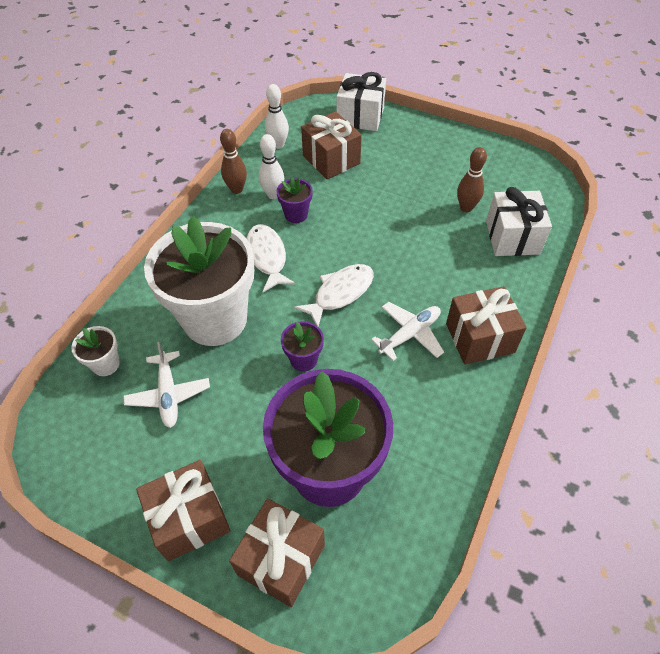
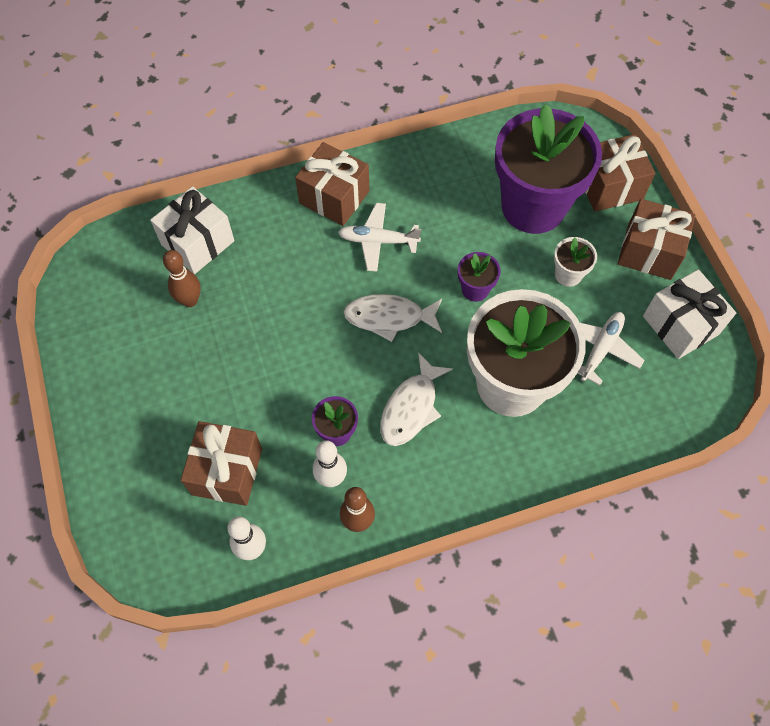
camera: 135 degrees left, 10 degrees up
white flower pot [71,326,120,376] -> white flower pot moved to [554,237,597,287]
white gift [337,72,386,131] -> white gift moved to [643,269,736,359]

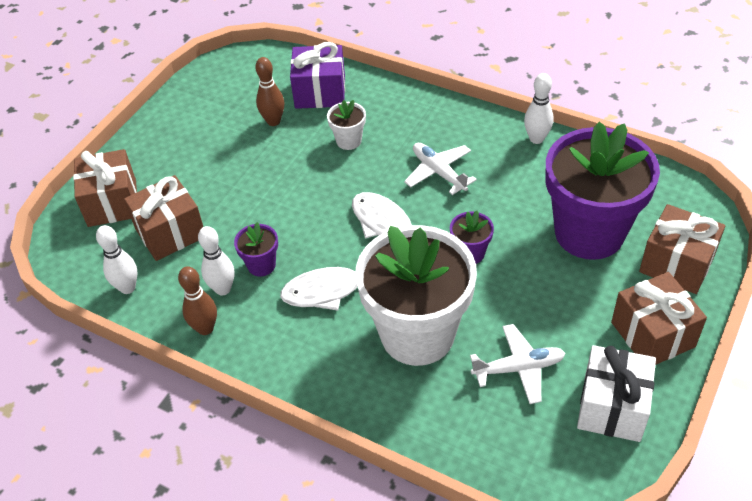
camera: 50 degrees right, 15 degrees down
white gift [150,186,235,274] -> purple gift [290,42,345,109]
brown gift [295,142,369,226] -> brown gift moved to [73,149,137,227]
white flower pot [554,237,597,287] -> white flower pot moved to [327,100,366,150]
none -> white bowling pin [524,73,554,144]

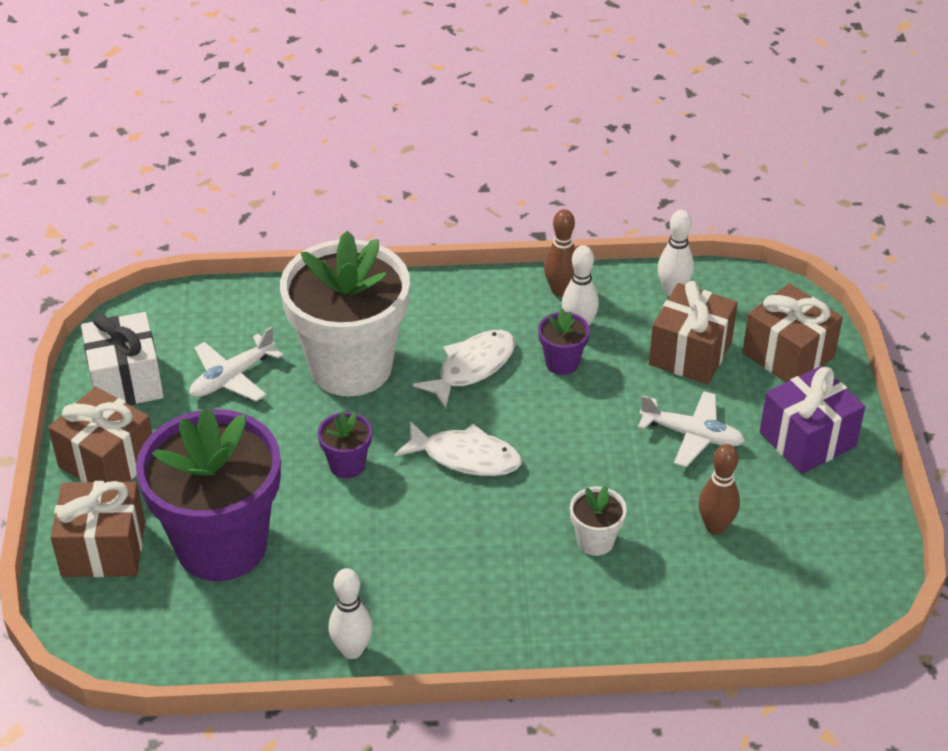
camera: 145 degrees right, 5 degrees down
purple gift [290,42,345,109] -> purple gift moved to [760,366,865,474]
white plane [404,143,477,195] -> white plane moved to [638,391,745,467]

